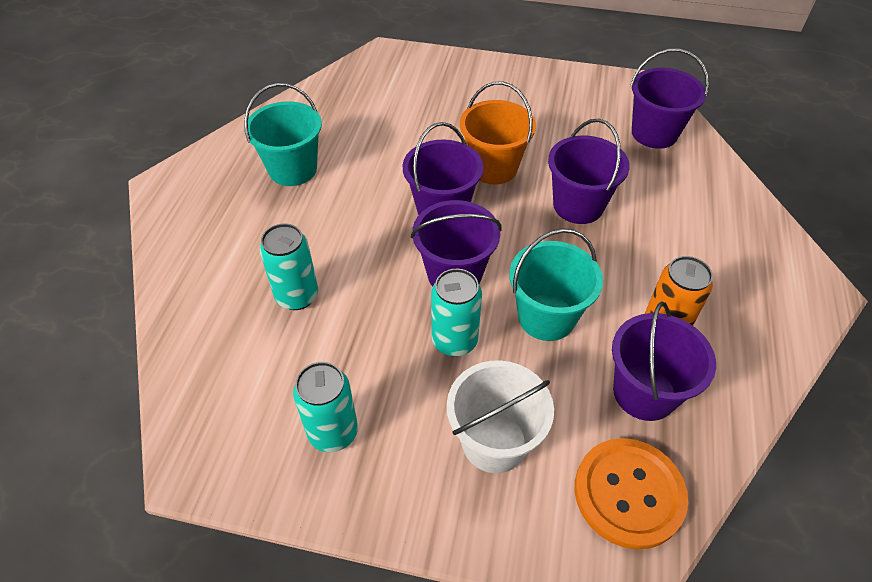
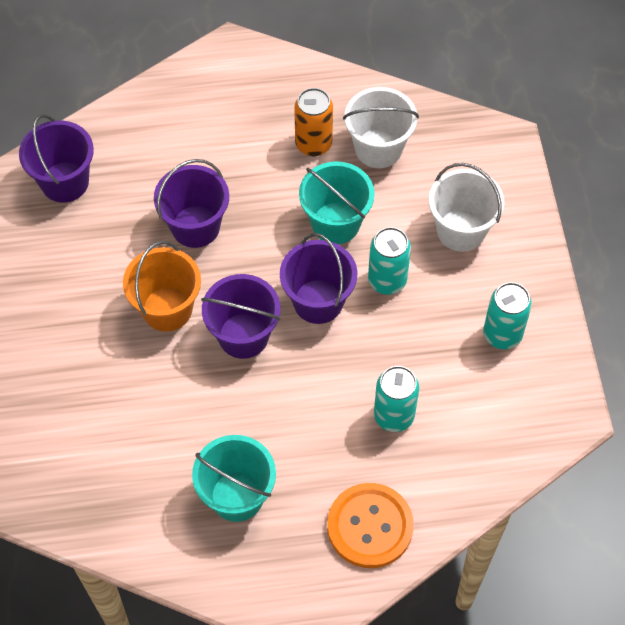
camera: 110 degrees left, 10 degrees up
orange button [575,438,688,550] -> orange button moved to [327,483,414,568]
purple bucket [612,302,716,421] -> white bucket [343,87,419,168]

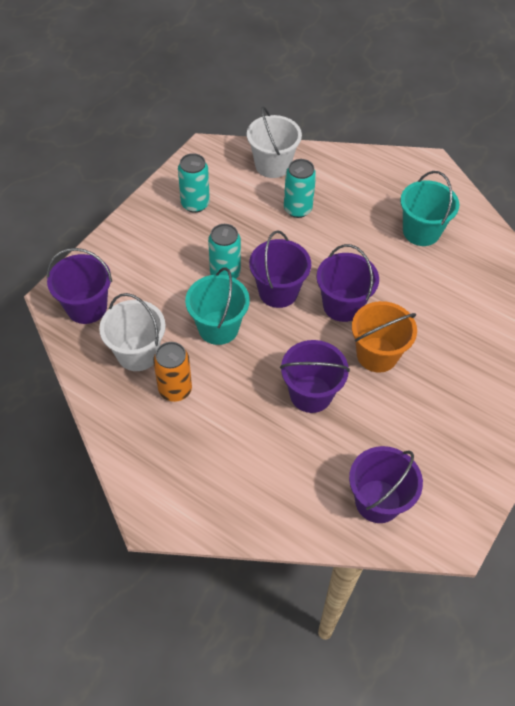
camera: 140 degrees left, 5 degrees down
orange button [327,483,414,568] -> none
white bucket [429,163,505,252] -> white bucket moved to [247,106,302,178]
none -> purple bucket [47,248,112,324]

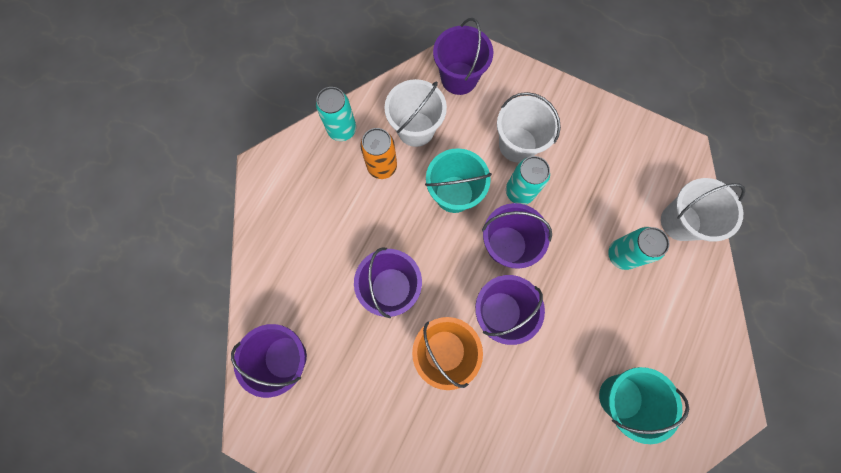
camera: 85 degrees right, 20 degrees up
turquoise can [178,153,210,213] -> turquoise can moved to [316,87,356,141]
none -> white bucket [497,92,561,163]

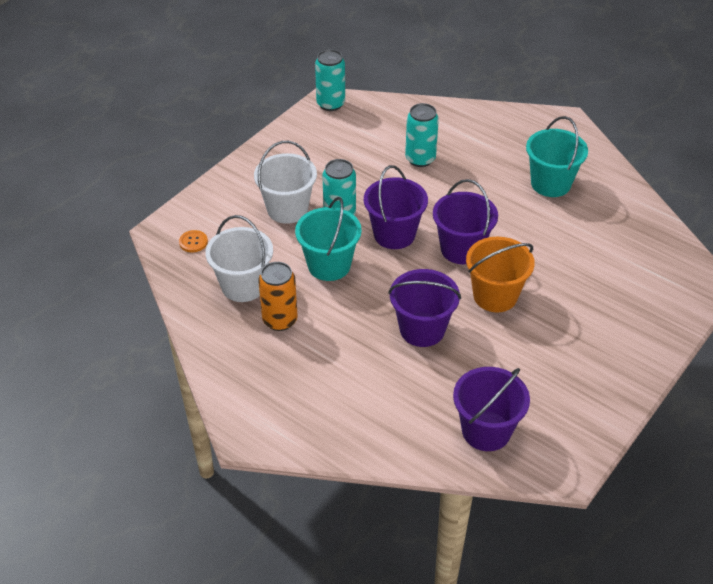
camera: 80 degrees left, 30 degrees down
turquoise can [316,87,356,141] -> turquoise can moved to [315,49,345,111]
purple bucket [433,18,493,95] -> orange button [179,230,208,253]
white bucket [661,178,746,242] -> none

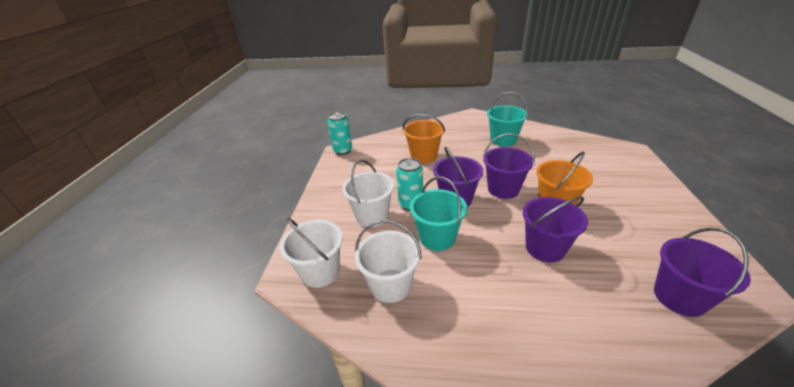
camera: 30 degrees left, 10 degrees down
orange button [179,230,208,253] -> white bucket [280,218,343,288]
orange can [258,262,297,331] -> none
turquoise can [405,103,439,167] -> orange bucket [403,114,445,163]

